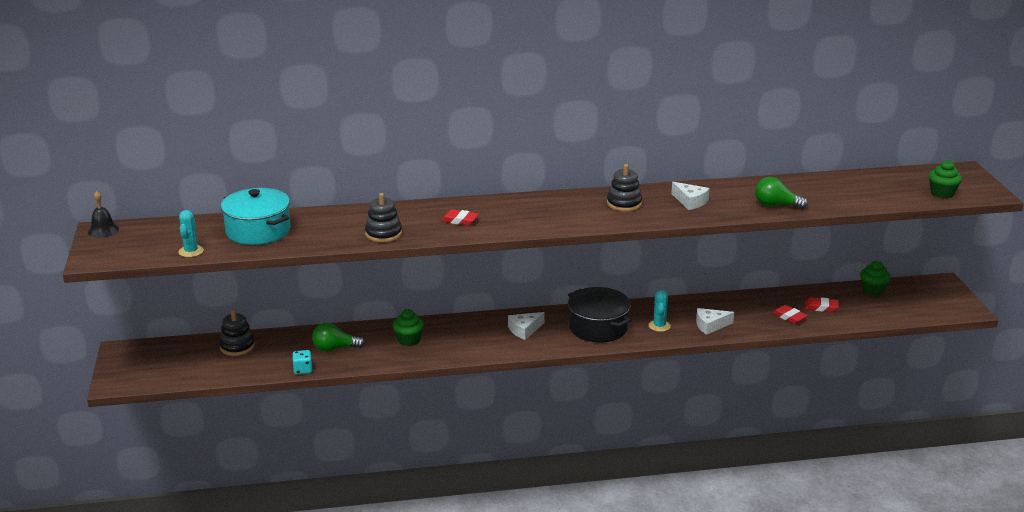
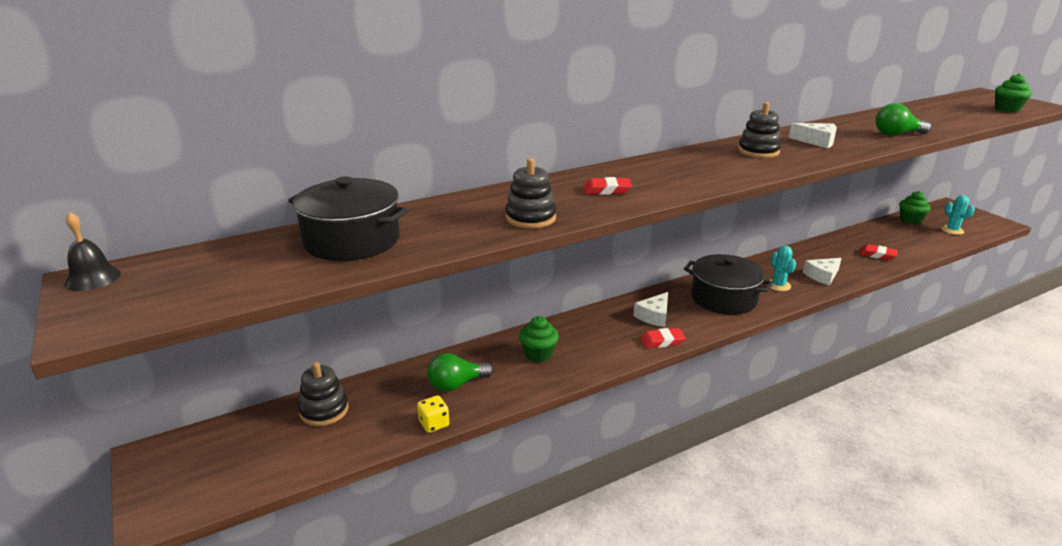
camera: 20 degrees left, 0 degrees up
turquoise cactus [178,210,204,257] -> turquoise cactus moved to [941,195,975,235]
turquoise pot [221,188,290,245] -> black pot [288,176,408,261]
turquoise dice [292,350,313,374] -> yellow dice [417,395,449,433]
red eraser [805,297,839,312] -> red eraser moved to [640,328,686,348]

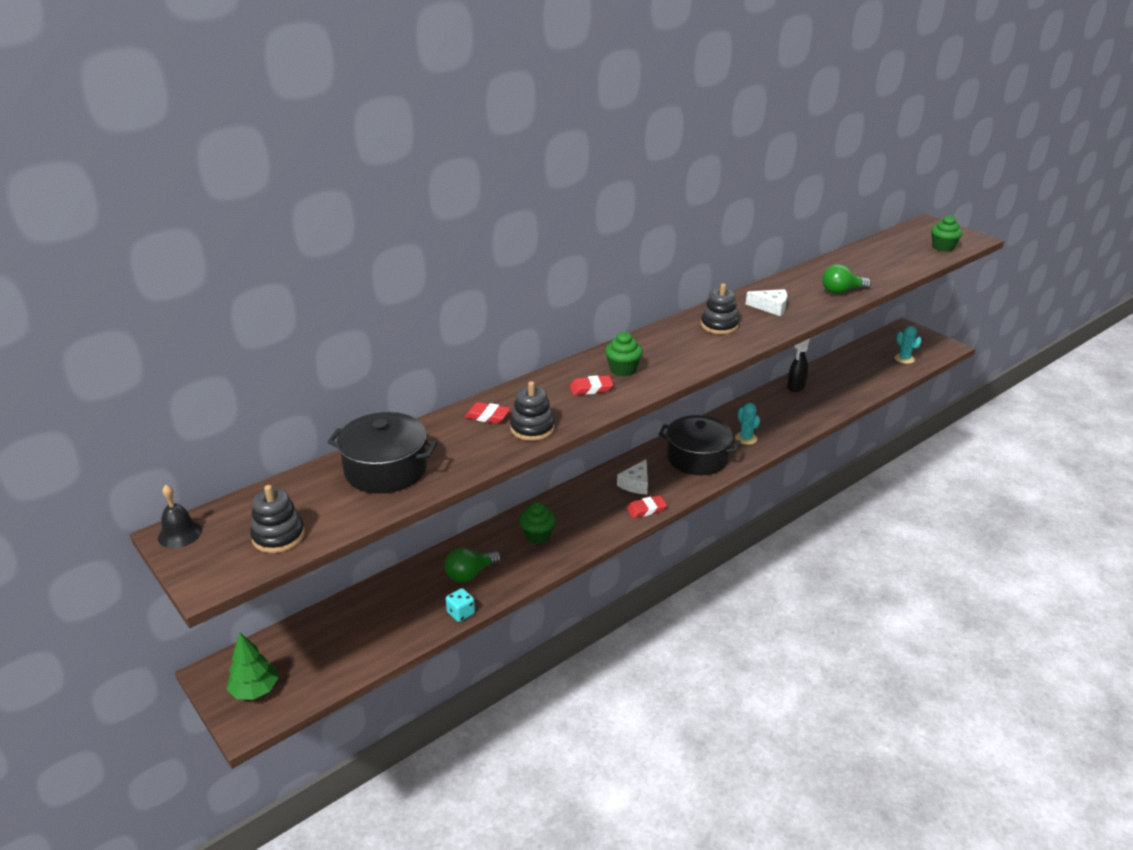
camera: 10 degrees left, 5 degrees up
black stacking toy [298,362,349,426] -> black stacking toy moved to [250,485,305,553]
yellow dice [417,395,449,433] -> turquoise dice [446,588,475,622]
white cheese [803,258,841,286] -> none
red eraser [859,244,898,260] -> red eraser moved to [464,402,511,424]
green cupcake [899,191,931,225] -> green cupcake moved to [605,332,643,376]
none -> green tree [227,633,278,700]
none -> black spray bottle [787,339,810,392]

